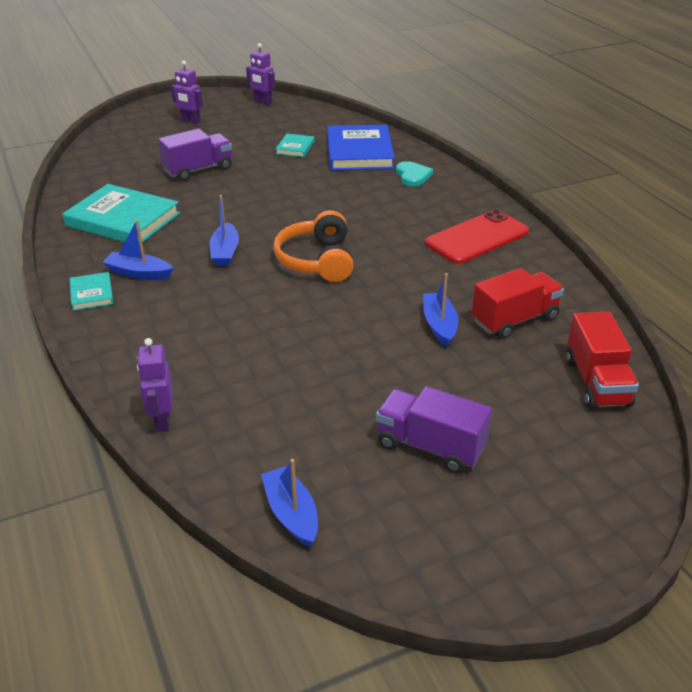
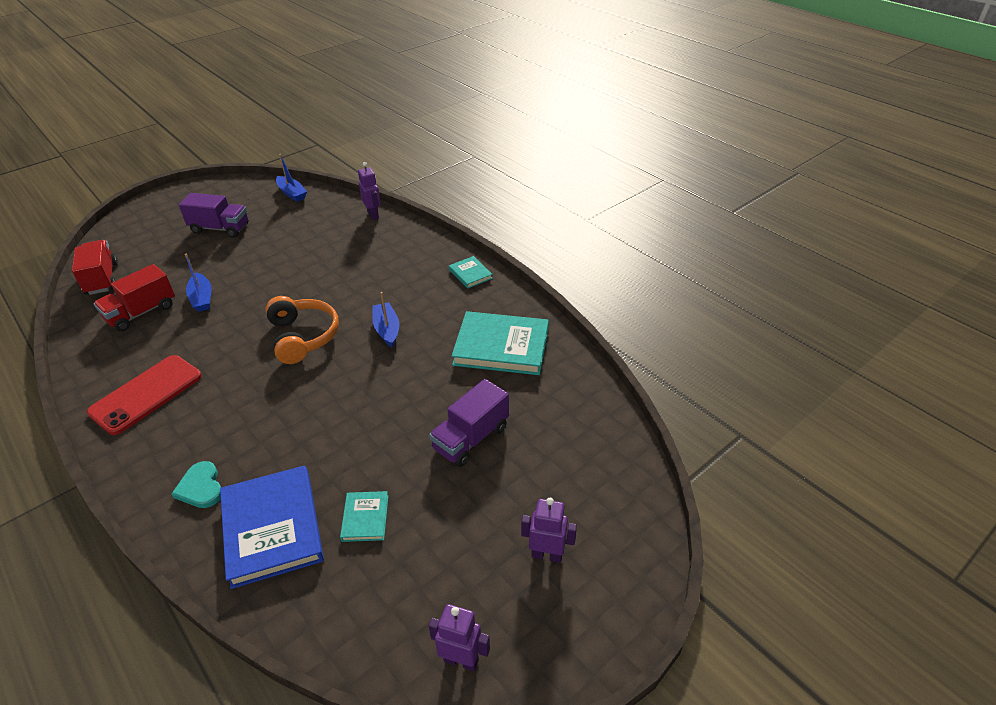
camera: 165 degrees right, 5 degrees up
blue boat [103,220,173,280] -> none

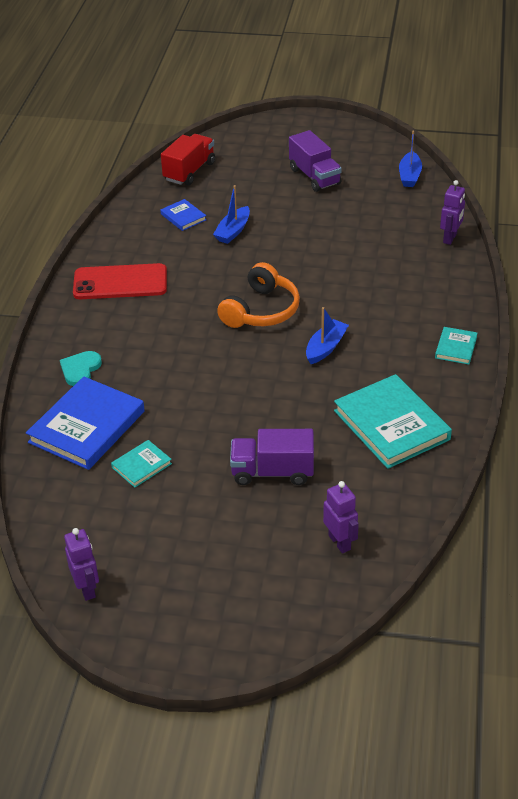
camera: 50 degrees right, 0 degrees up
red truck [94,264,175,332] -> blue book [160,199,206,231]
purple robot [521,498,577,563] -> purple robot moved to [323,481,359,553]

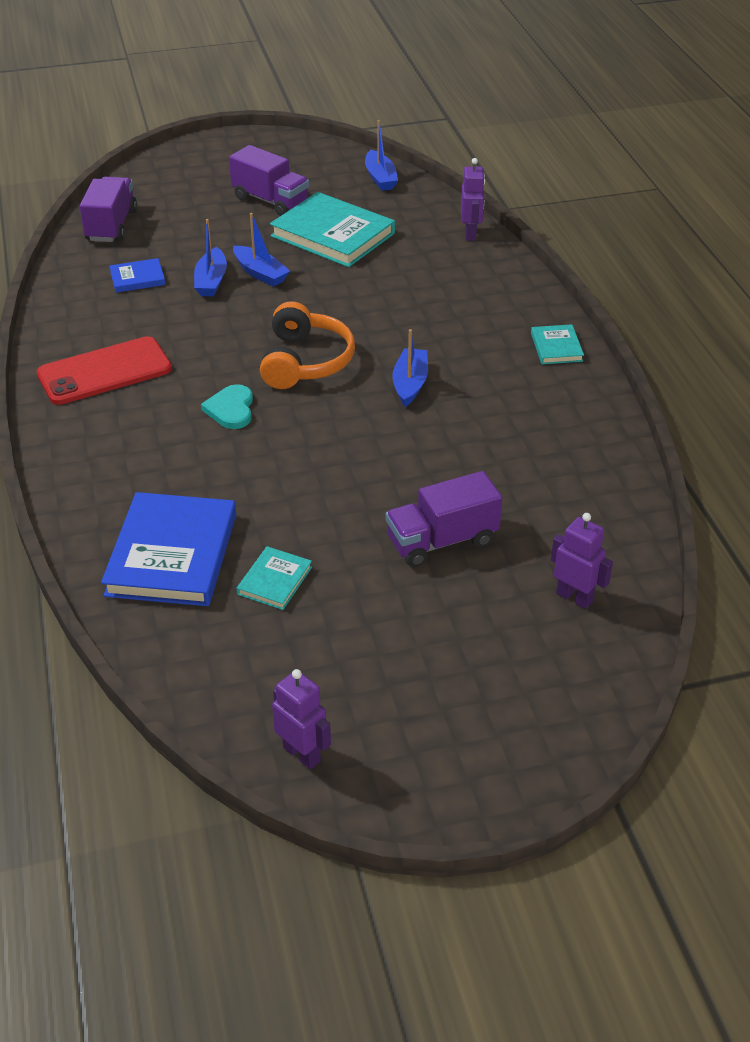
camera: 25 degrees left, 0 degrees up
turquoise heart [60,351,102,386] -> turquoise heart moved to [201,384,253,429]
blue book [160,199,206,231] -> blue book turned 45 degrees counterclockwise [109,258,166,293]
red truck [161,134,215,185] -> purple truck [79,177,137,242]
turquoise book [334,374,452,469] -> turquoise book moved to [270,192,395,267]
none -> blue boat [233,213,290,287]

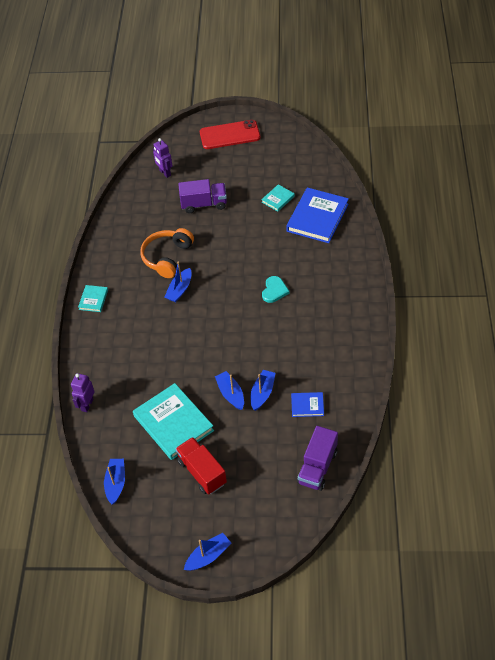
camera: 160 degrees left, 10 degrees up
red phone [37,336,172,405] -> red phone moved to [200,120,260,149]
purple truck [229,145,309,216] -> red truck [175,437,227,494]
orange headphones [260,301,355,389] -> orange headphones moved to [140,228,194,278]
purple robot [272,669,331,769] -> none
none -> blue boat [184,533,231,571]

